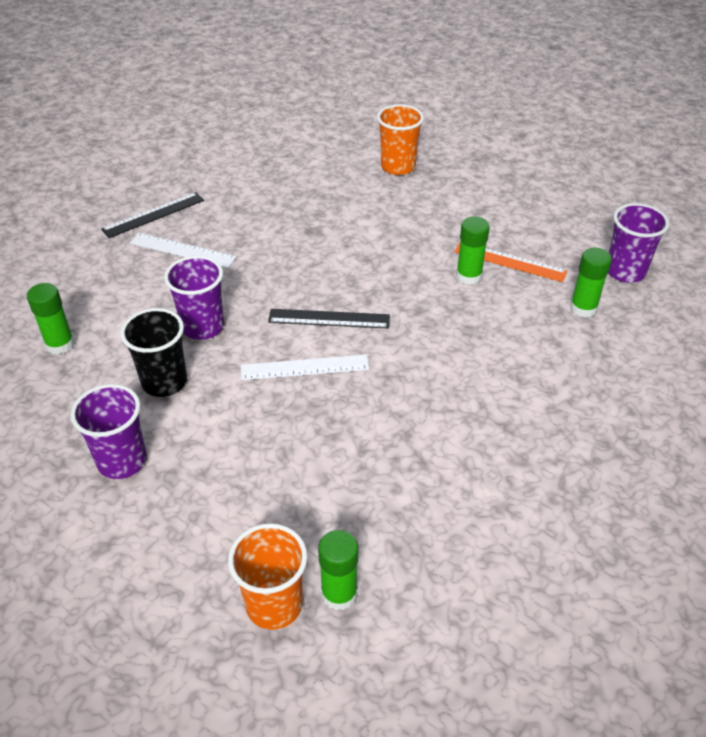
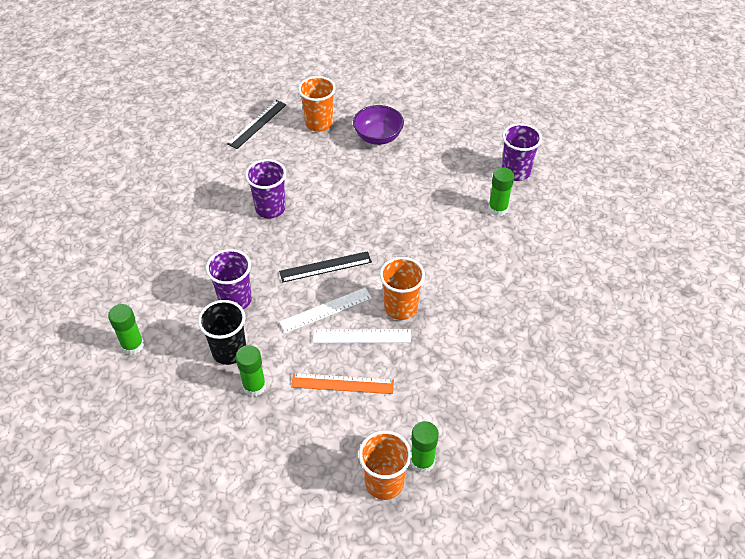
camera: 20 degrees left, 5 degrees up
purple cup [71,384,147,479] -> purple cup moved to [245,159,286,218]
black ruler [101,192,204,238] -> black ruler moved to [227,100,286,149]
white ruler [130,233,236,268] -> white ruler moved to [313,329,411,343]
orange ruler [454,243,568,282] -> orange ruler moved to [291,373,394,394]
green glue stick [456,217,490,285] -> green glue stick moved to [236,345,266,396]
none -> purple bowl [353,105,404,145]
none -> orange cup [380,257,425,320]

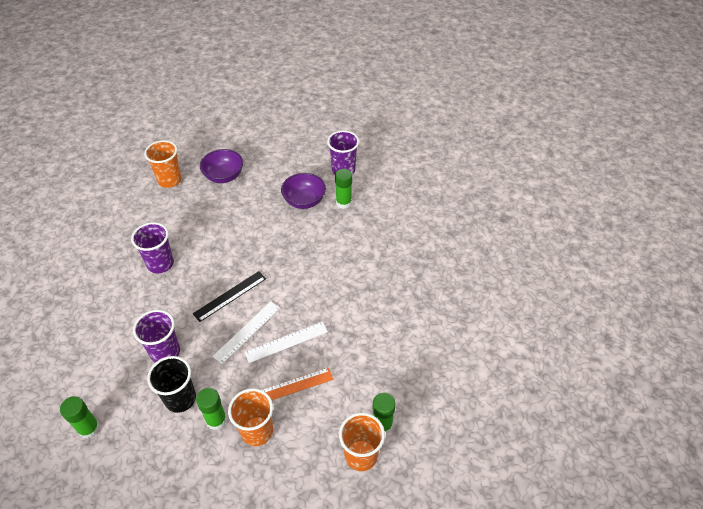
camera: 25 degrees left, 0 degrees up
black ruler [227,100,286,149] -> none
orange cup [380,257,425,320] -> orange cup moved to [228,388,273,446]
none -> purple bowl [281,173,326,209]

